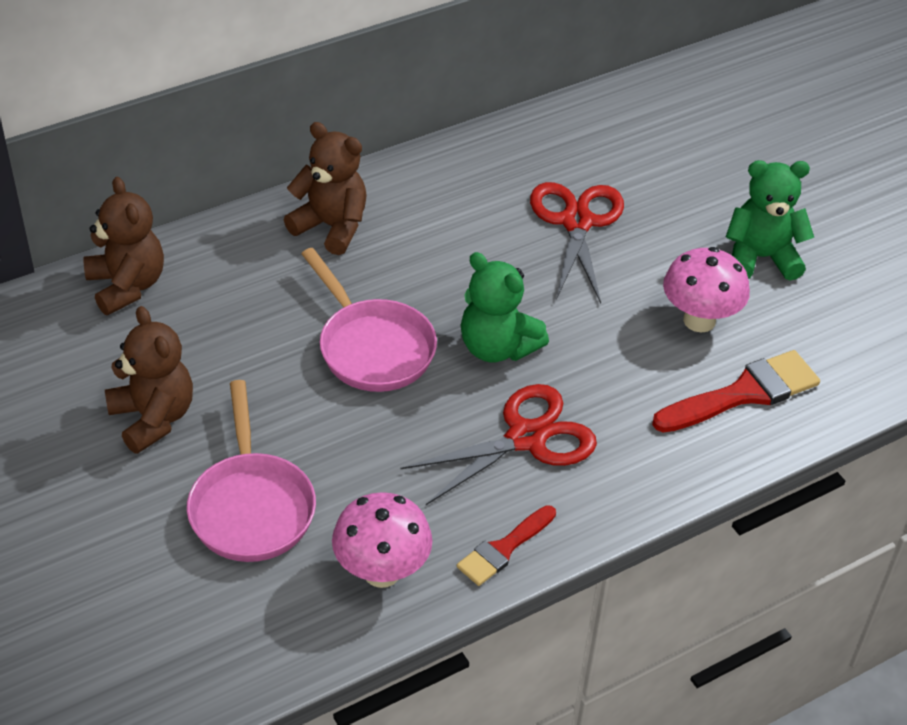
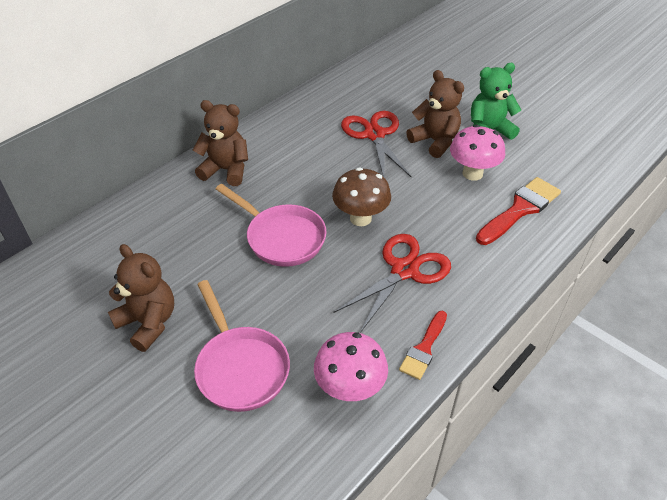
camera: 15 degrees left, 0 degrees up
brown teddy bear [84,177,164,315] -> brown teddy bear moved to [406,70,464,158]
green teddy bear [461,252,549,362] -> brown mushroom [332,168,391,226]

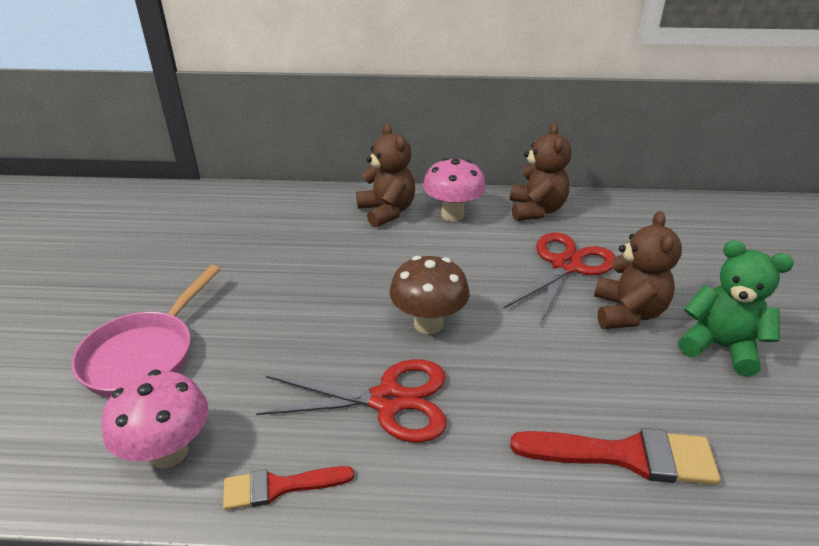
camera: 50 degrees right, 10 degrees down
brown teddy bear [108,244,174,352] -> brown teddy bear moved to [510,123,571,221]
pink pan [216,184,326,267] -> none
pink mushroom [450,125,505,181] -> pink mushroom moved to [423,158,486,221]

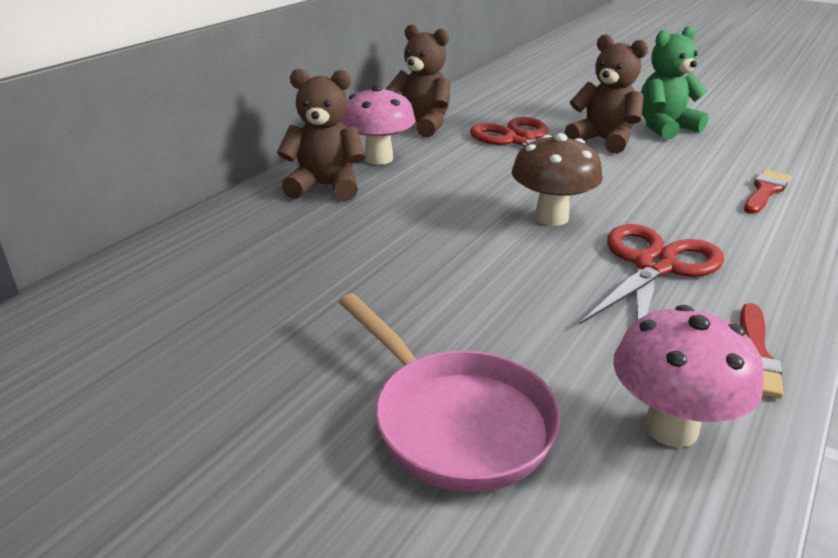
camera: 60 degrees left, 5 degrees down
red brush [510,428,720,485] -> red brush [744,169,791,214], size x0.62

